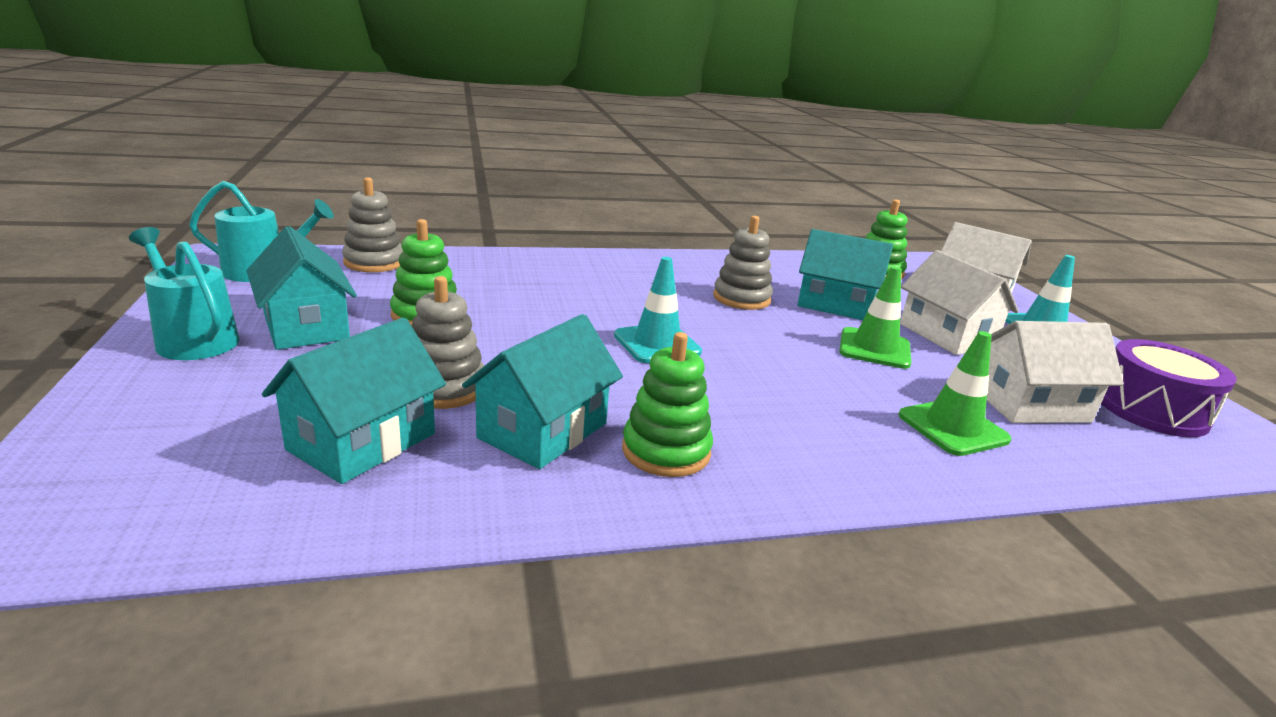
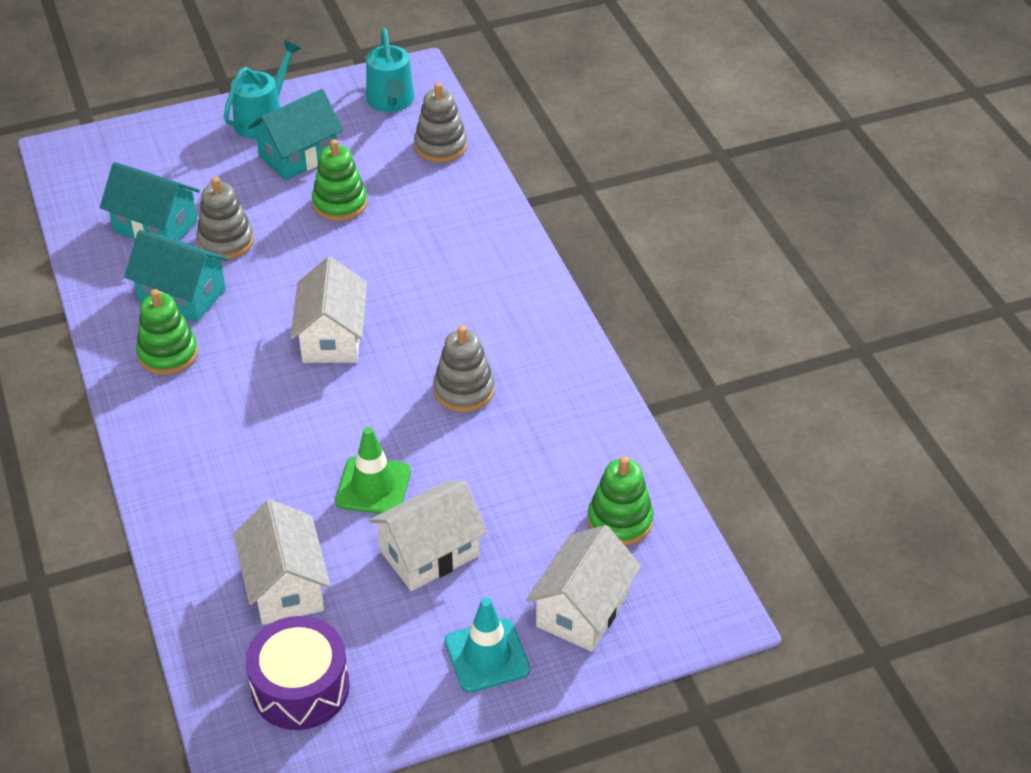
camera: 85 degrees right, 20 degrees up
turquoise traffic cone [614,257,702,363] -> white house [290,257,367,363]
turquoise house [797,229,893,320] -> none
green traffic cone [898,331,1011,456] -> none

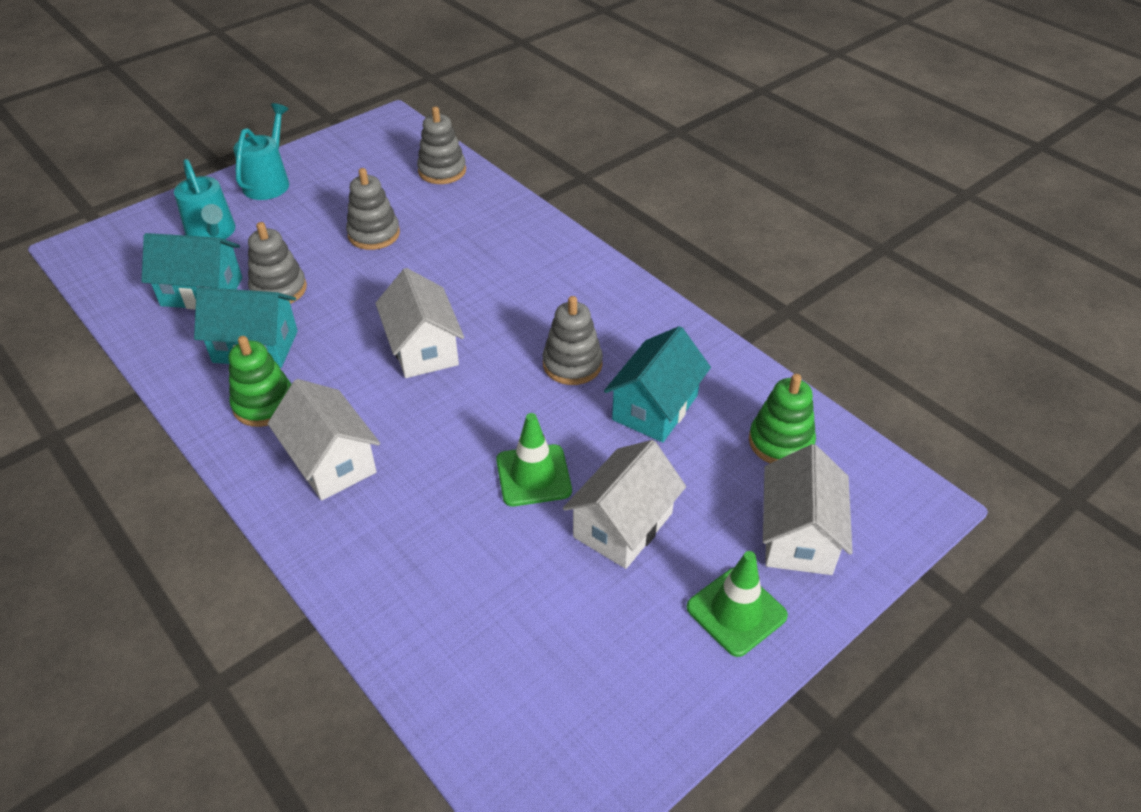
camera: 20 degrees left, 0 degrees up
white house [234,499,330,625] -> white house moved to [268,379,380,500]
purple drum [245,616,350,730] -> none
turquoise house [248,89,343,181] -> turquoise house moved to [604,326,711,442]
green stacking toy [312,139,367,221] -> grey stacking toy [346,168,400,250]
turquoise watering can [366,28,414,112] -> turquoise watering can moved to [174,159,235,239]
turquoise traffic cone [445,597,530,693] -> green traffic cone [686,551,788,657]

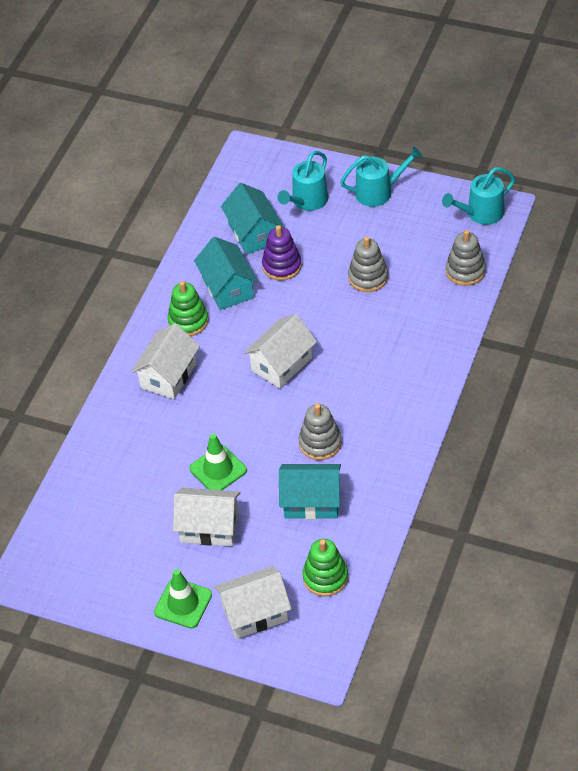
camera: 65 degrees right, 5 degrees up
grey stacking toy [248,222,307,304] -> purple stacking toy [262,225,302,281]
none -> turquoise watering can [442,167,515,225]

